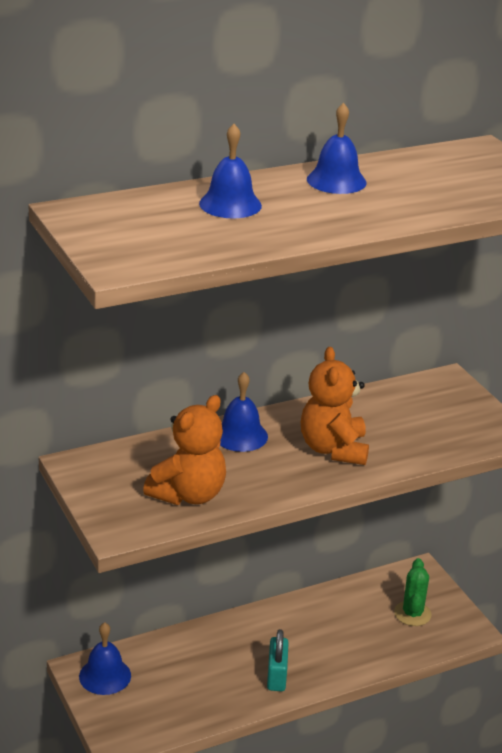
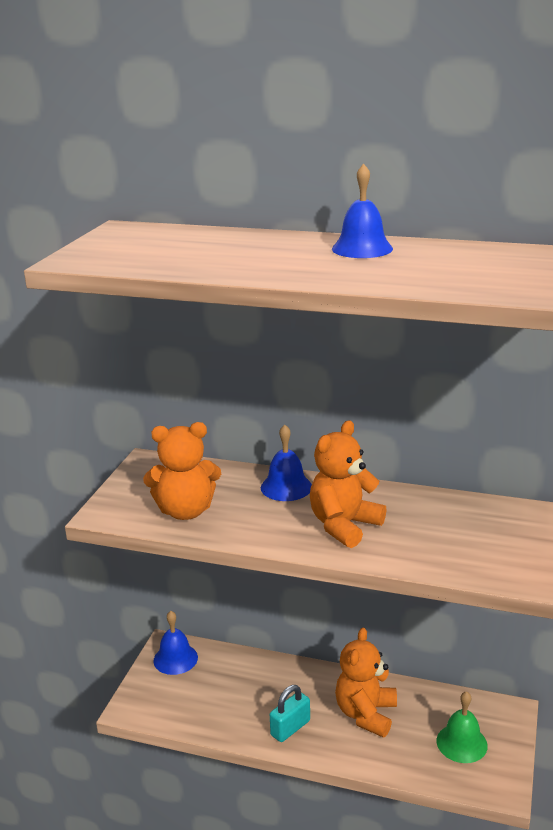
camera: 45 degrees right, 5 degrees down
blue bell [199,124,262,219] -> none
green cactus [394,558,431,626] -> green bell [436,691,488,763]
none -> orange teddy bear [335,628,397,737]

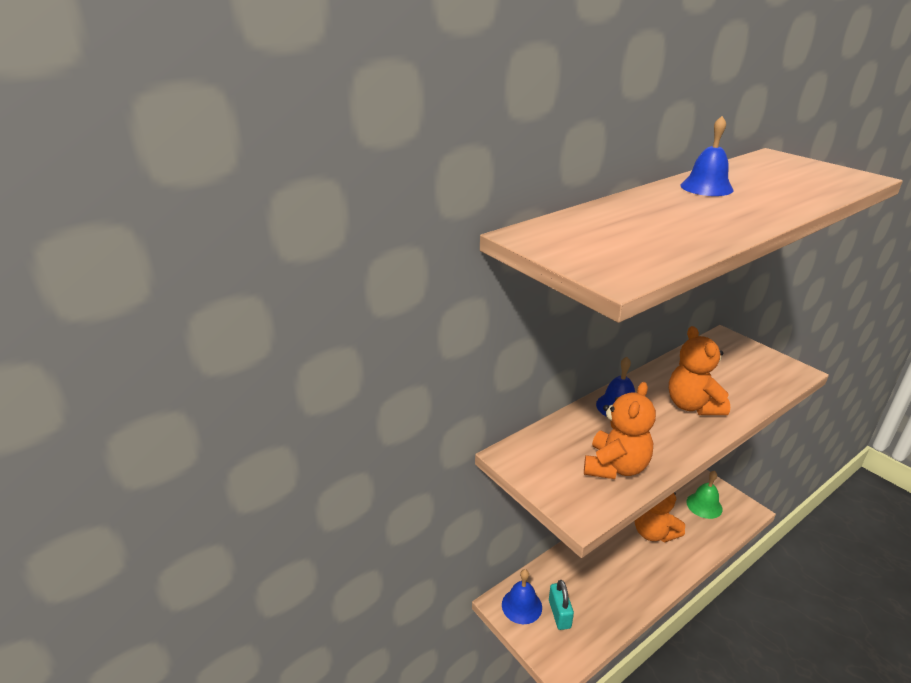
camera: 55 degrees left, 5 degrees up
turquoise padlock [270,685,310,742] -> turquoise padlock moved to [549,580,574,630]

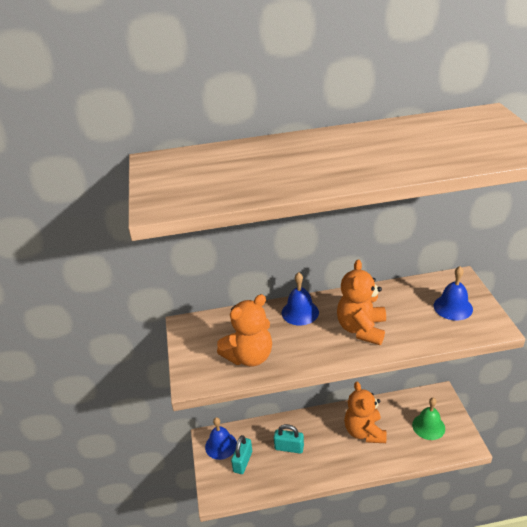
camera: 30 degrees right, 5 degrees up
blue bell [680,116,734,196] -> blue bell moved to [433,266,473,320]
none -> turquoise padlock [274,424,304,454]

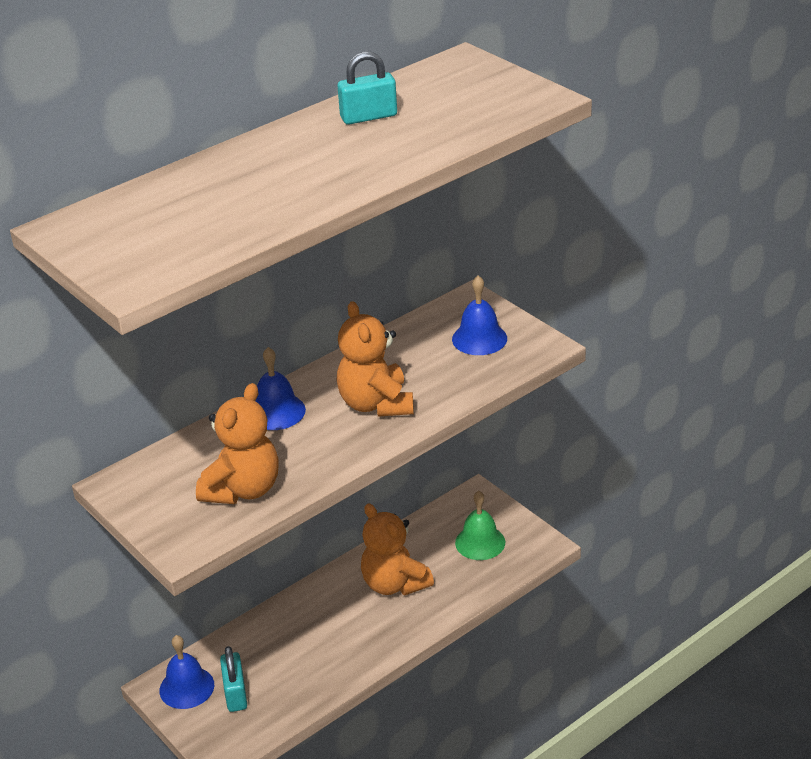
camera: 30 degrees left, 0 degrees up
turquoise padlock [274,424,304,454] -> turquoise padlock moved to [338,52,397,125]

